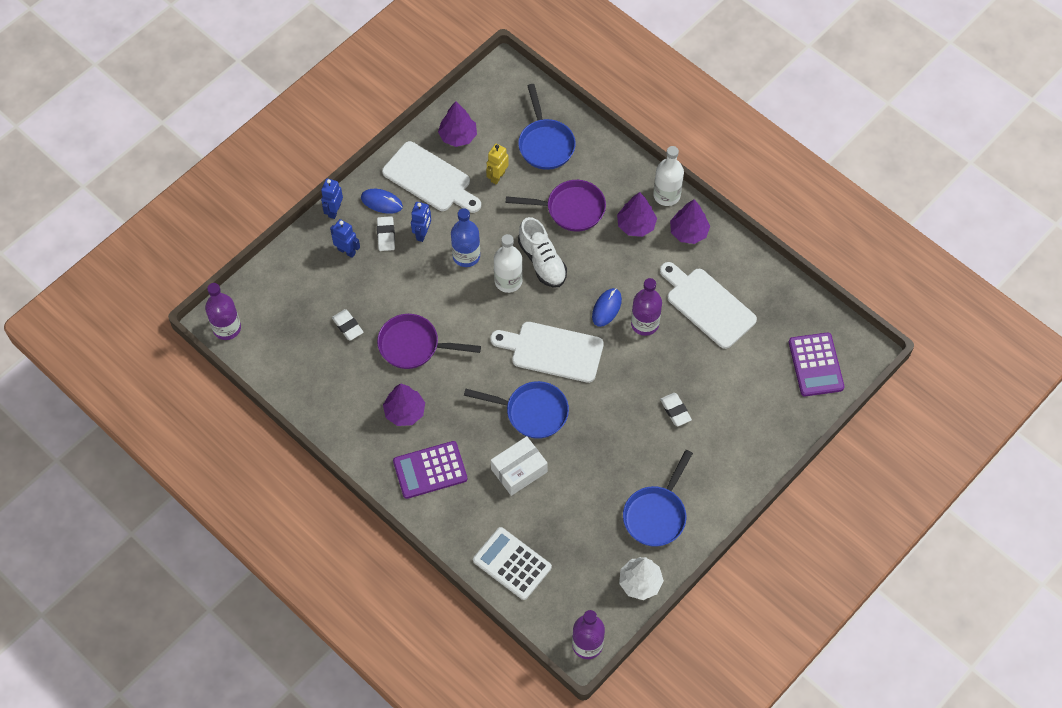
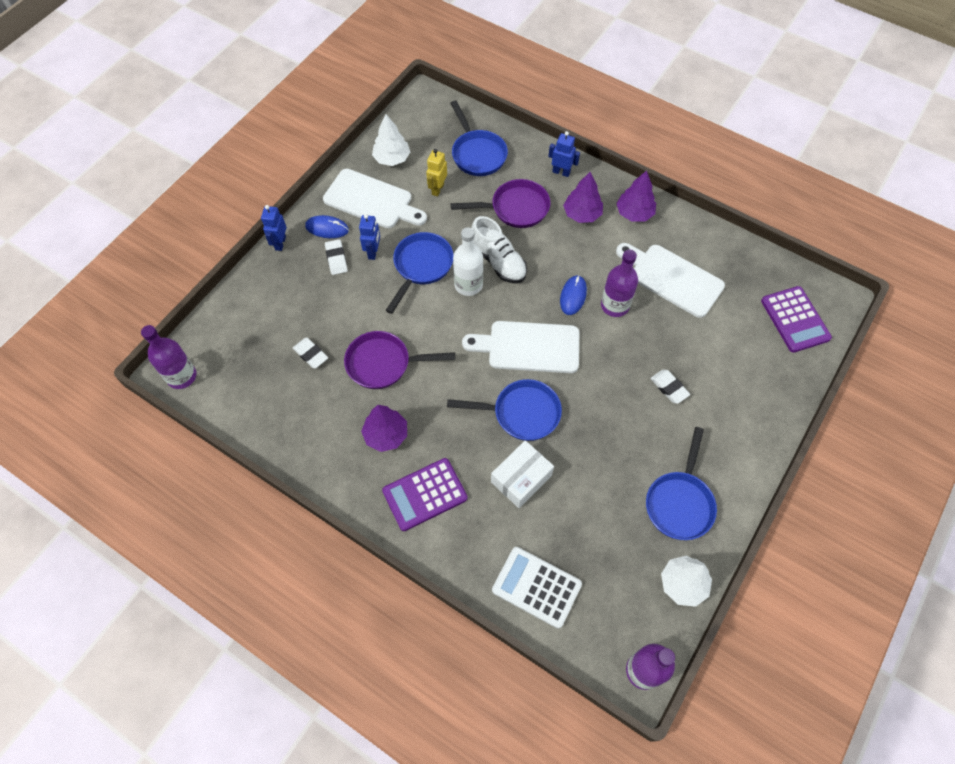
camera: 10 degrees left, 0 degrees up
blue robot [330,219,360,258] -> blue robot moved to [548,131,580,177]
purple tree [438,101,477,147] -> white tree [372,114,410,166]
blue bottle [451,208,480,267] -> blue pan [385,232,454,314]
white bottle [653,146,684,206] -> none

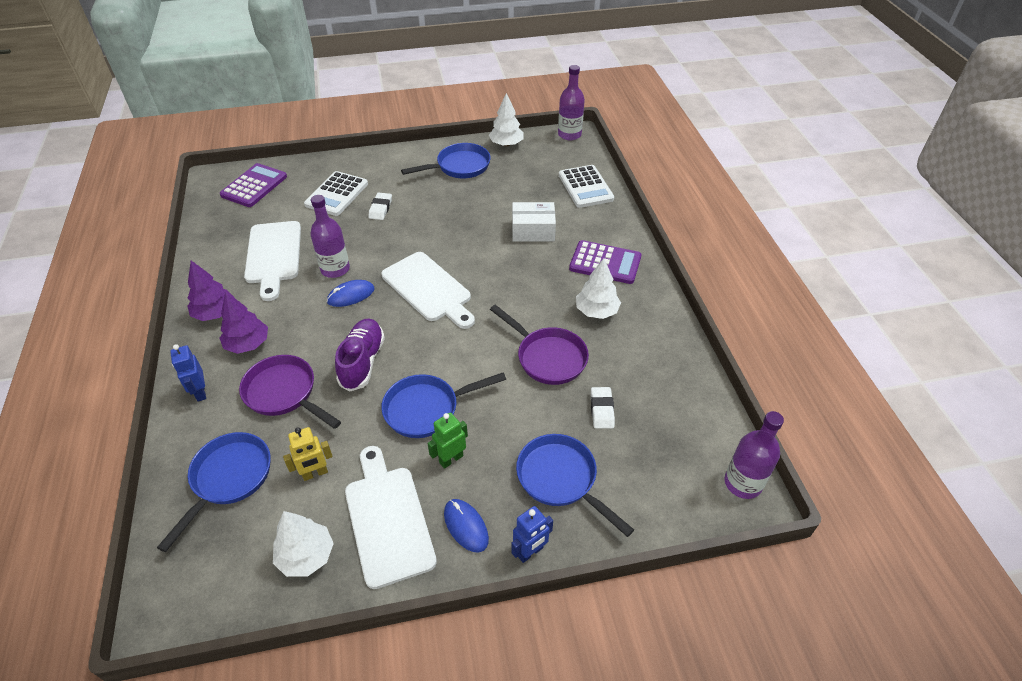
camera: 135 degrees left, 15 degrees down
white eraser [325,239,348,275] -> none
blue robot [359,214,380,260] -> green robot [428,412,468,469]
purple tree [361,405,407,452] -> white tree [576,258,621,319]
blue pan [447,379,562,441] -> blue pan moved to [516,434,634,537]
white bottle [453,227,483,296] -> none
white shoe [471,216,527,283] -> purple shoe [335,319,385,392]
none -> white calculator [304,171,368,216]

